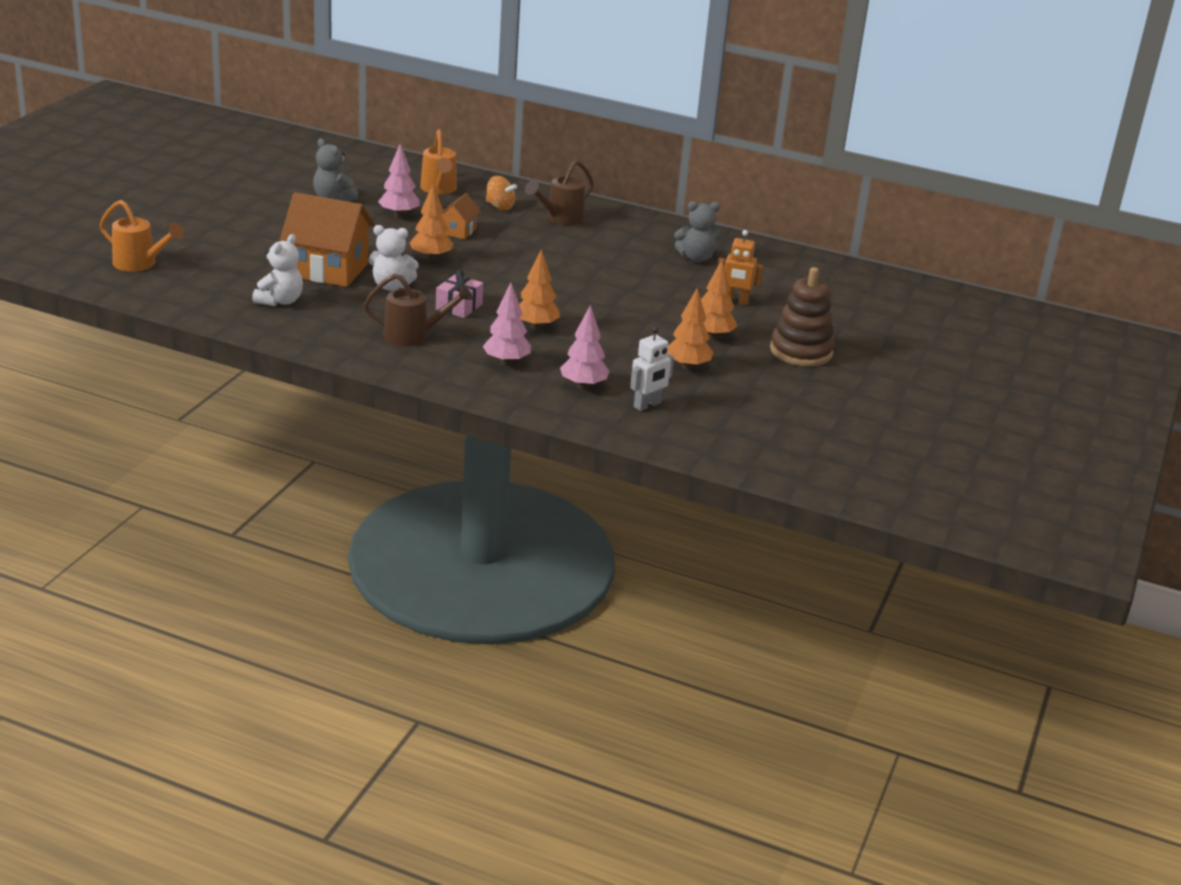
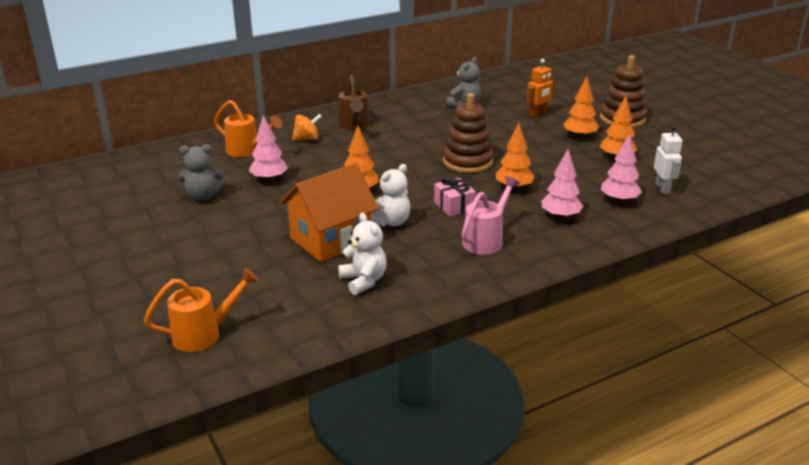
camera: 50 degrees left, 0 degrees up
brown watering can [363,274,473,346] -> pink watering can [462,176,520,255]
orange house [441,193,481,239] -> none
none -> brown stacking toy [443,93,493,173]

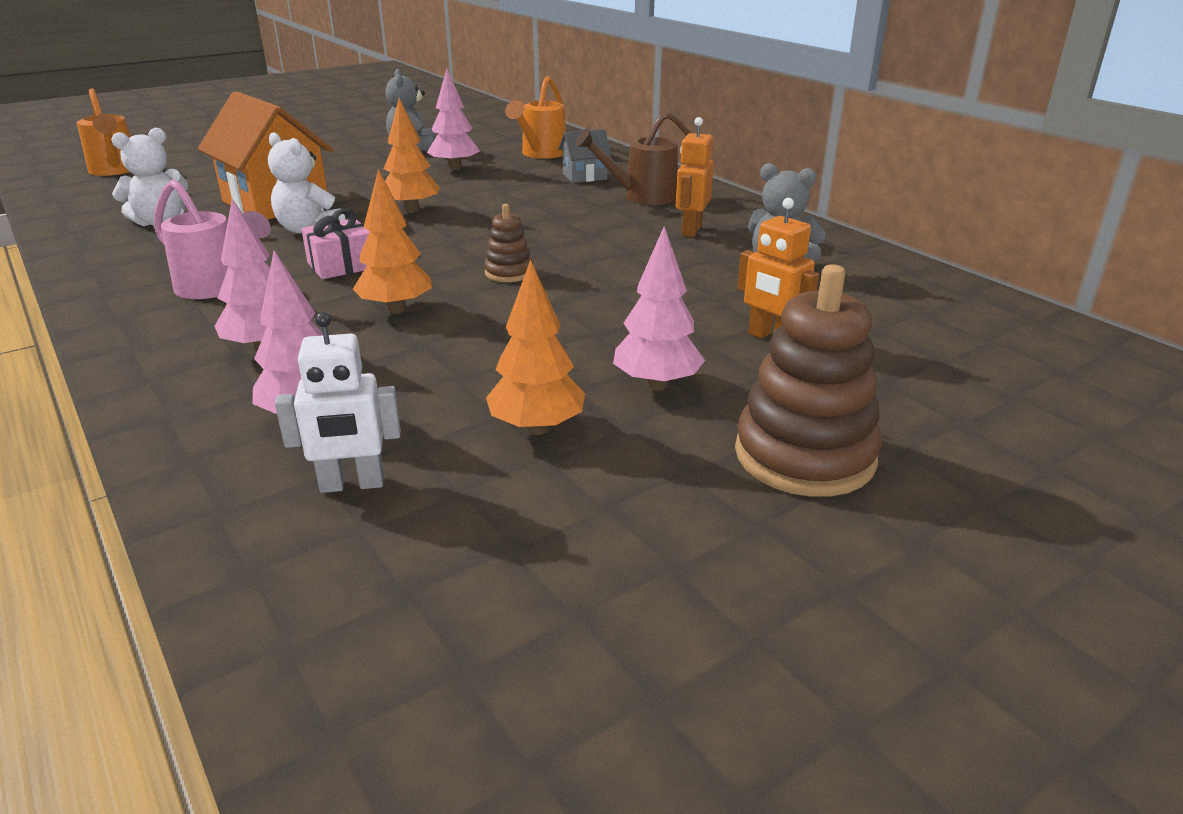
camera: 85 degrees right, 0 degrees up
orange spinning top [292,114,322,141] -> grey house [559,129,612,183]
brown stacking toy [443,93,493,173] -> brown stacking toy [484,204,533,282], size x0.51
orange tree [563,77,599,139] -> pink tree [613,226,705,390]
none -> orange robot [676,117,714,237]

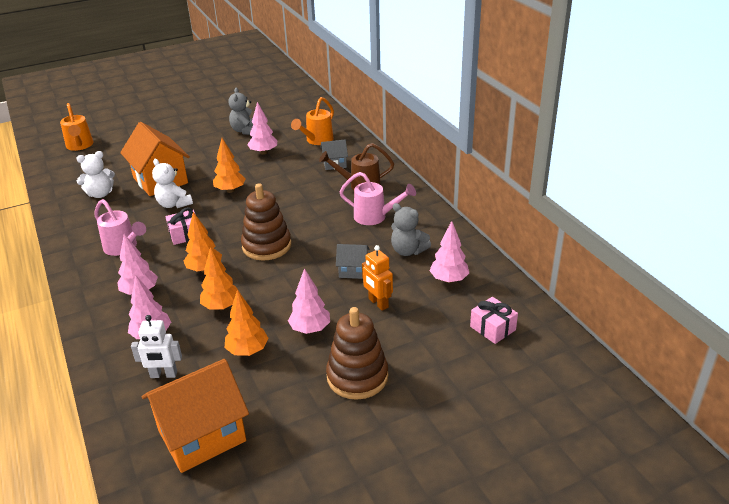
camera: 10 degrees right, 5 degrees up
brown stacking toy [484,204,533,282] -> brown stacking toy [241,183,291,260], size x1.97
orange robot [676,117,714,237] -> pink watering can [340,172,416,225]
none -> orange house [142,359,249,473]
none -> orange tree [200,247,241,310]
none -> grey house [336,244,369,279]
none -> pink tree [429,221,469,283]
none -> pink gift [470,297,518,344]

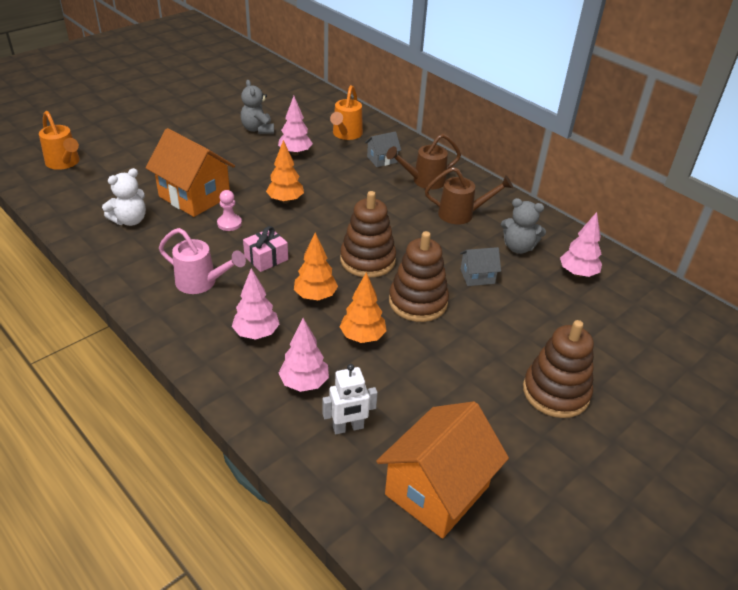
camera: 20 degrees left, 5 degrees up
white teddy bear [152,159,193,208] -> pink pawn [217,190,242,231]
orange tree [225,290,269,356] -> none
pink tree [288,268,330,334] -> none
pink watering can [340,172,416,225] -> brown watering can [425,167,513,224]
orange robot [362,245,393,311] -> none
pink gift [470,297,518,344] -> none
none -> brown stacking toy [389,231,449,322]

